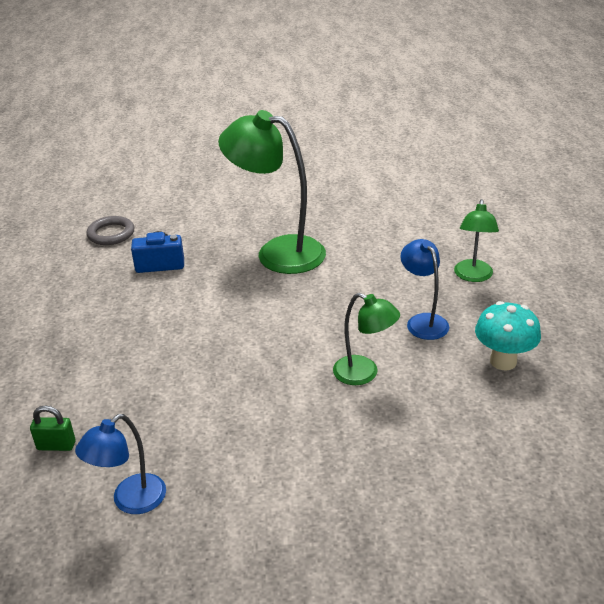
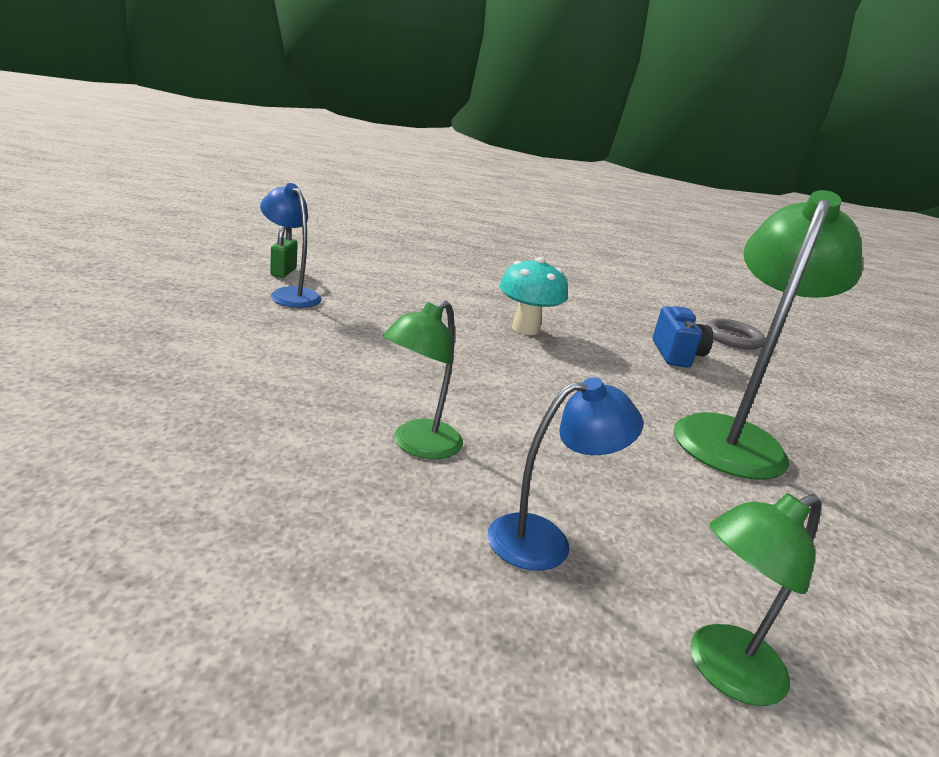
camera: 90 degrees right, 10 degrees down
green padlock [30,405,76,451] -> green padlock moved to [270,226,298,278]
green lamp [454,199,499,282] -> green lamp turned 45 degrees counterclockwise [690,493,822,706]
turquoise mushroom [475,301,541,370] -> turquoise mushroom moved to [499,257,568,335]

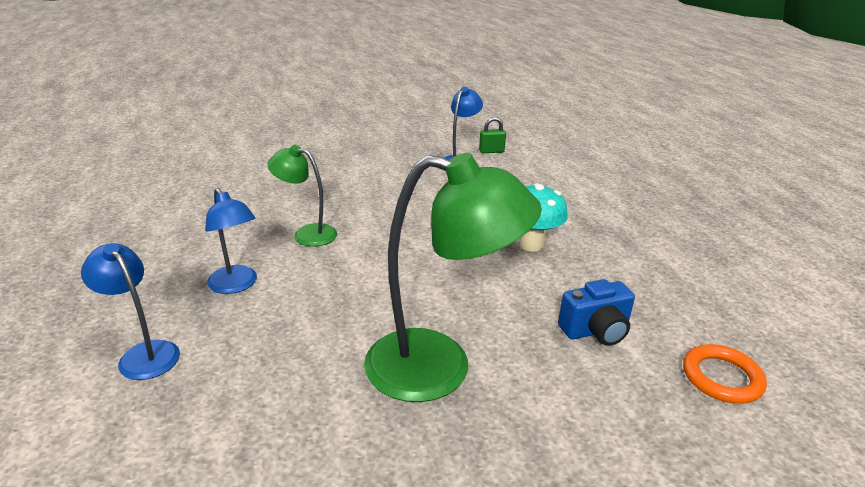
camera: 75 degrees right, 5 degrees up
green lamp [690,493,822,706] -> blue lamp [81,243,180,380]
grey ring [706,318,765,350] -> orange ring [683,344,767,404]

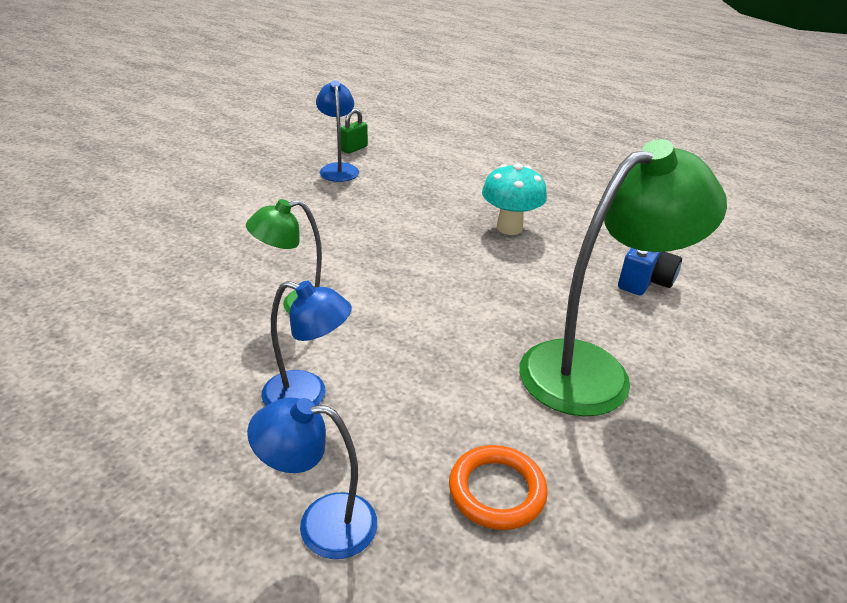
camera: 40 degrees left, 5 degrees up
orange ring [683,344,767,404] -> orange ring moved to [449,445,548,530]

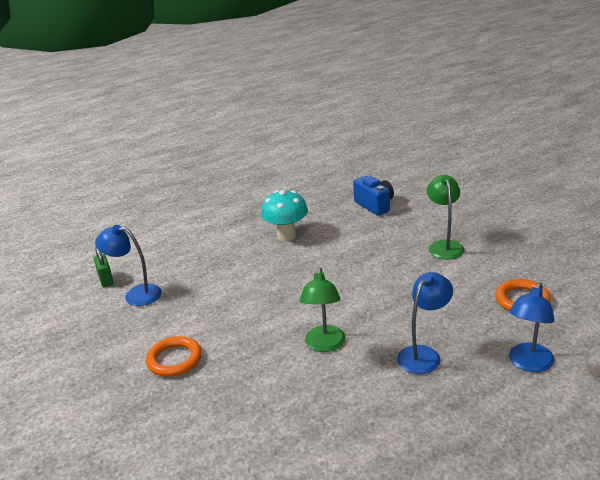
camera: 60 degrees left, 5 degrees down
green lamp [519,139,727,417] -> green lamp [427,175,464,260], size x0.55
none -> orange ring [146,336,202,377]

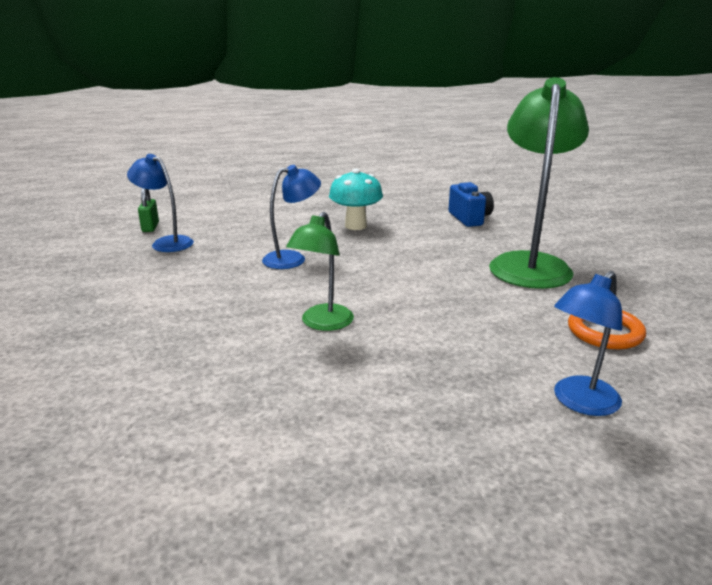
camera: 15 degrees right, 5 degrees down
orange ring [146,336,202,377] -> none
blue lamp [397,272,453,374] -> blue lamp moved to [262,165,321,269]
green lamp [427,175,464,260] -> green lamp [489,77,589,289], size x1.83

